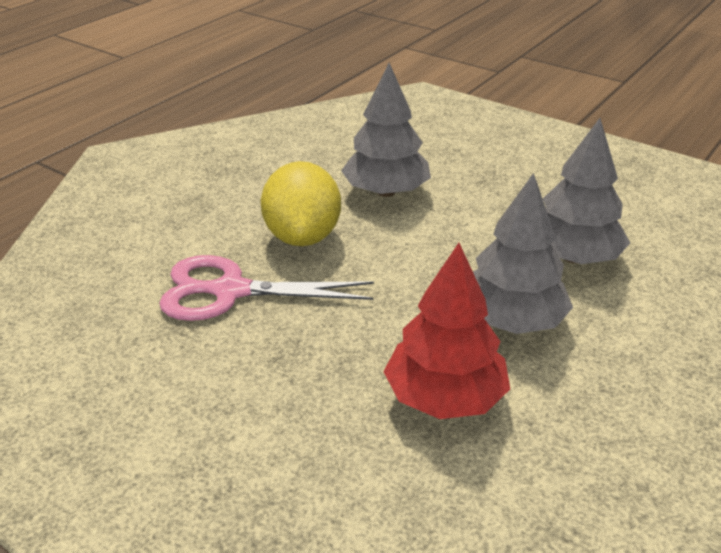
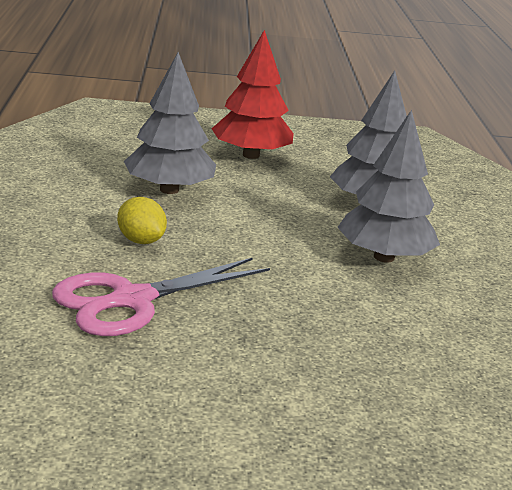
camera: 40 degrees left, 10 degrees down
yellow lemon [261,161,341,246] -> yellow lemon [117,197,167,244], size x0.55
red tree [383,243,510,419] -> red tree moved to [212,30,294,159]

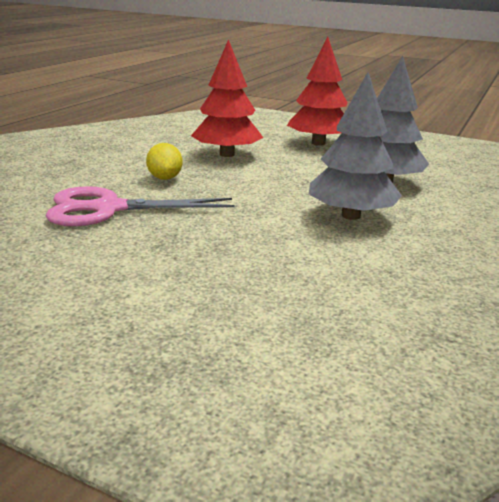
camera: 30 degrees right, 0 degrees up
grey tree [124,52,216,194] -> red tree [191,39,263,157]

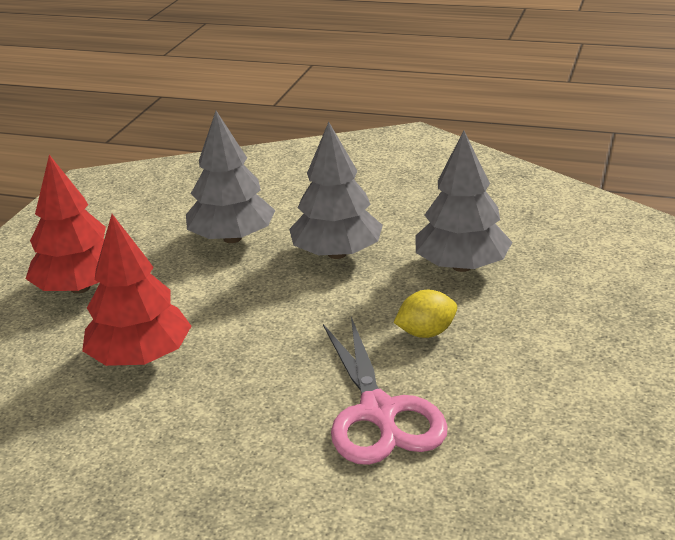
camera: 95 degrees left, 5 degrees up
yellow lemon [146,143,183,180] -> yellow lemon moved to [393,290,457,338]
none -> grey tree [415,131,512,272]

